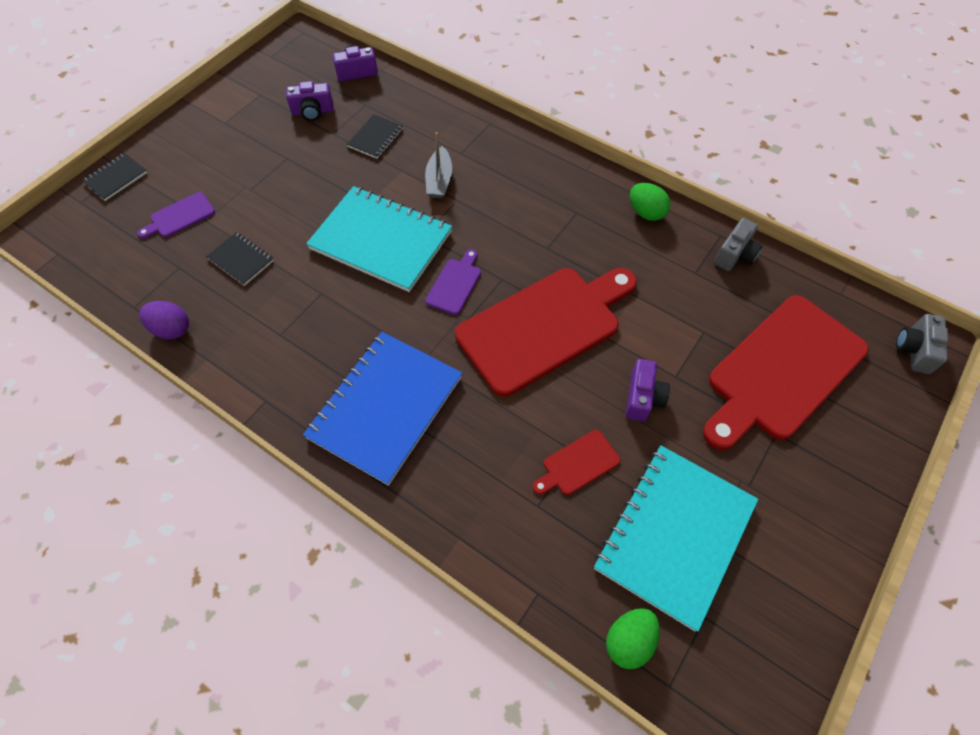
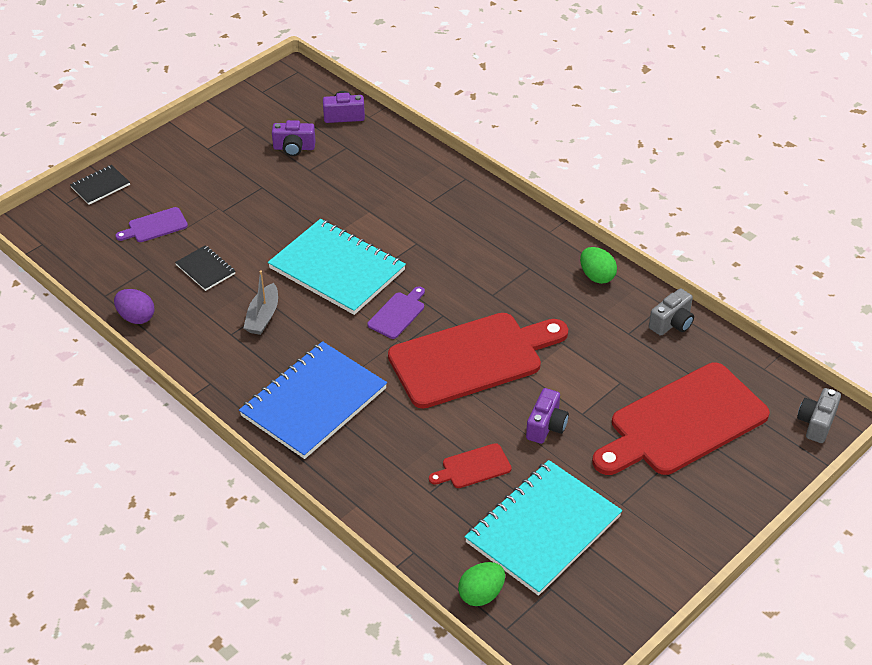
camera: 10 degrees right, 15 degrees down
black notebook [347,114,403,159] -> none
grey boat [425,132,452,198] -> grey boat moved to [243,271,278,335]

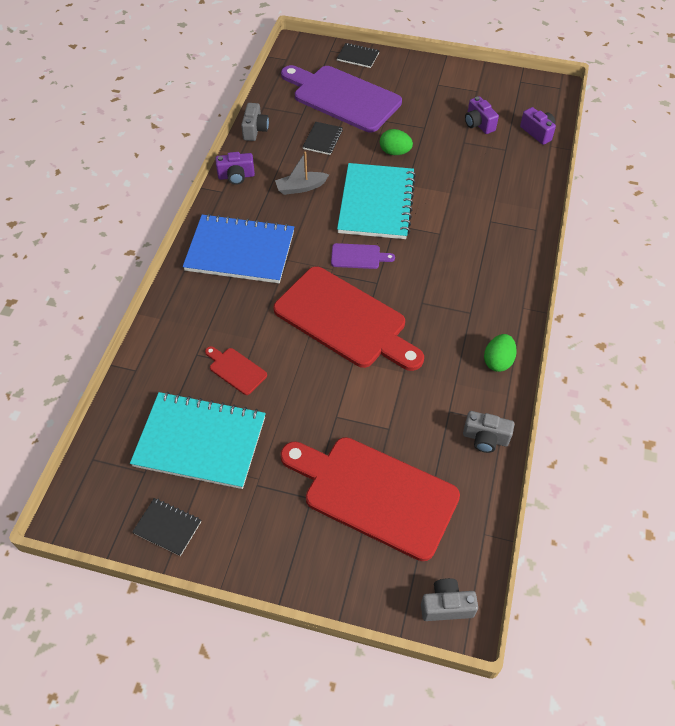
camera: 60 degrees right, 10 degrees up
purple egg [114,289,155,324] -> grey camera [241,103,269,141]
purple cutting board [115,207,188,242] -> purple cutting board [281,65,402,132], size x2.37
green egg [458,562,505,606] -> green egg moved to [380,129,413,155]
purple camera [526,388,569,444] -> purple camera moved to [215,152,255,185]
none -> black notebook [132,498,201,556]

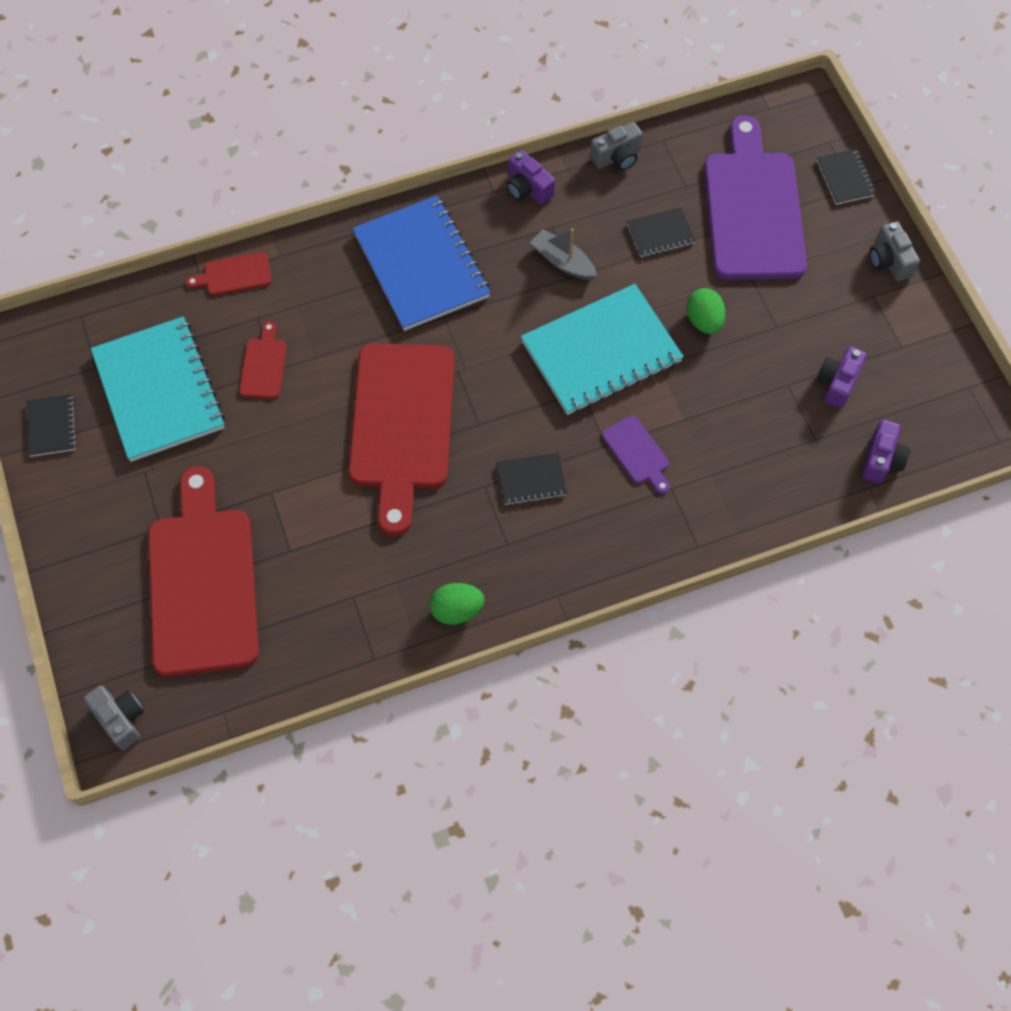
camera: 55 degrees right, 10 degrees up
purple cutting board [331,243,395,269] -> purple cutting board moved to [602,415,670,494]
grey camera [463,411,515,453] -> grey camera moved to [869,221,920,281]
none -> red cutting board [186,252,272,296]
none -> black notebook [497,453,567,505]

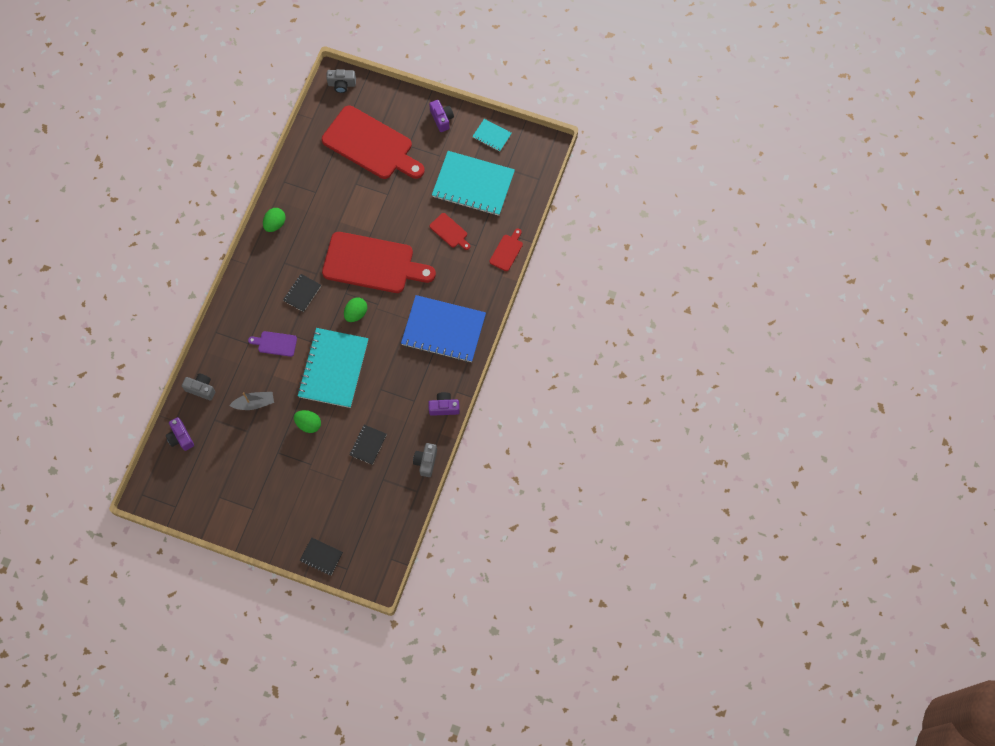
camera: 130 degrees right, 5 degrees up
black notebook [26,394,77,457] -> turquoise notebook [472,119,512,152]
red cutting board [348,343,454,536] -> red cutting board turned 150 degrees clockwise [322,232,436,293]
grey boat [530,228,597,280] -> grey boat moved to [229,392,274,410]
purple cutting board [704,115,807,280] -> none
purple camera [817,347,867,408] -> purple camera moved to [429,100,454,132]
grey camera [869,221,920,281] -> grey camera moved to [182,373,215,401]
none -> green egg [344,297,367,322]

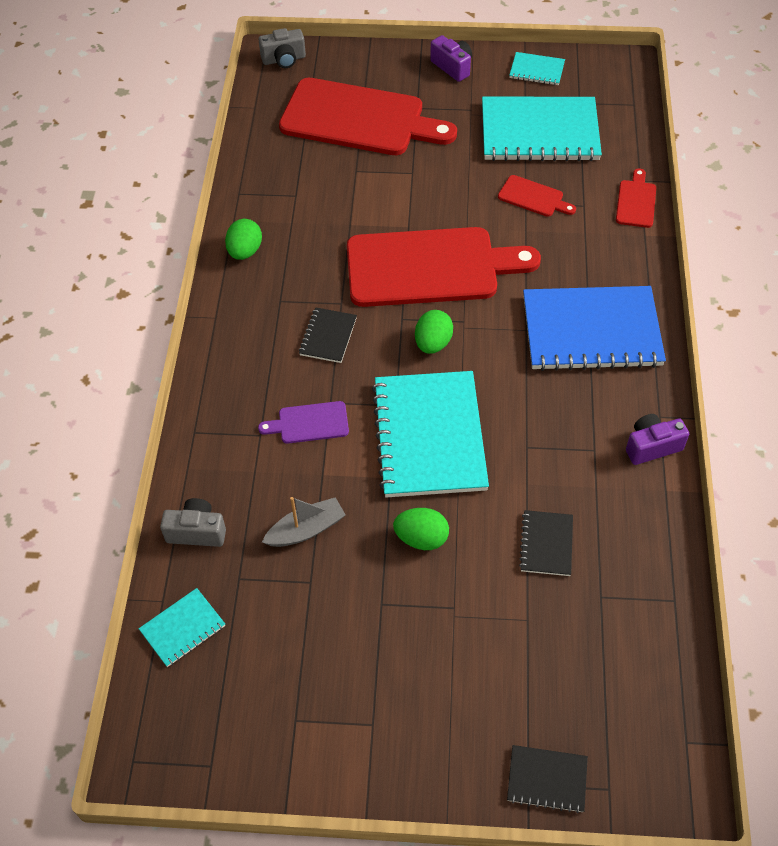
camera: 15 degrees left, 15 degrees down
purple camera [166,417,194,451] -> turquoise notebook [139,588,225,667]
grey camera [413,443,437,477] -> none

